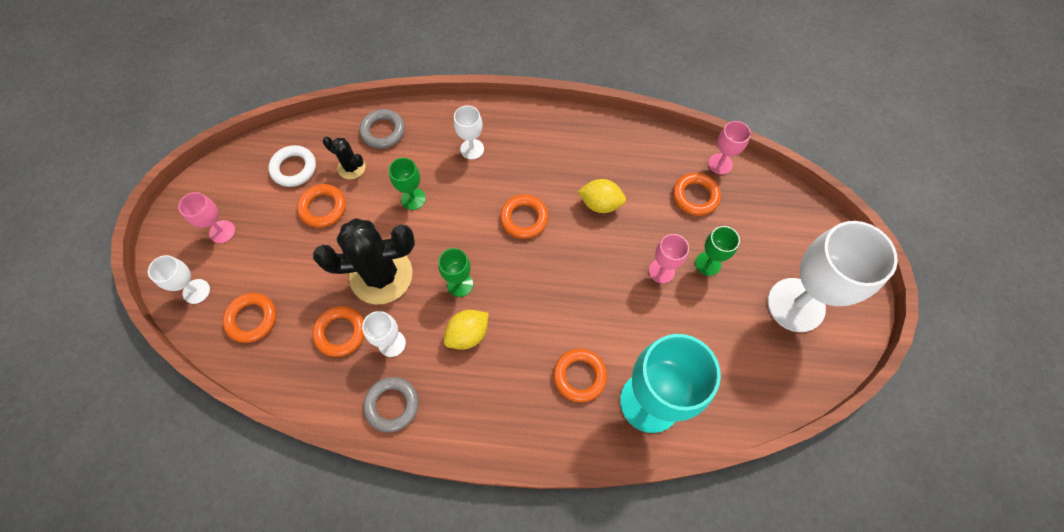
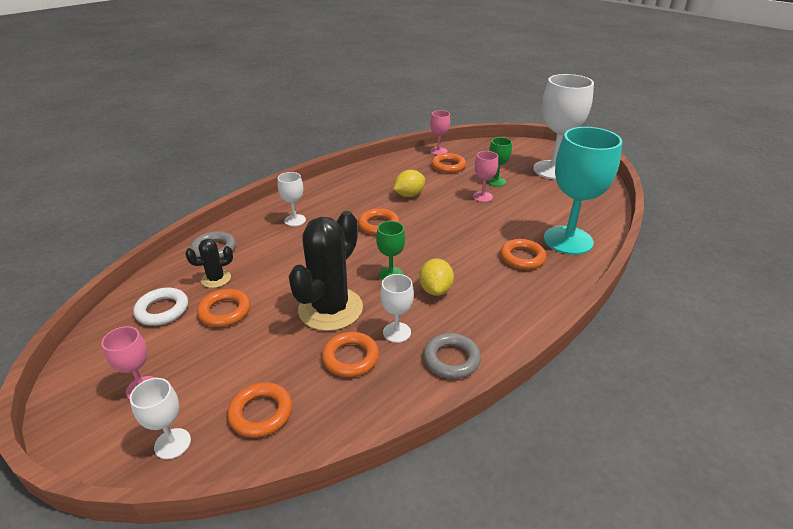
camera: 50 degrees left, 30 degrees down
green goblet [389,158,426,210] -> none

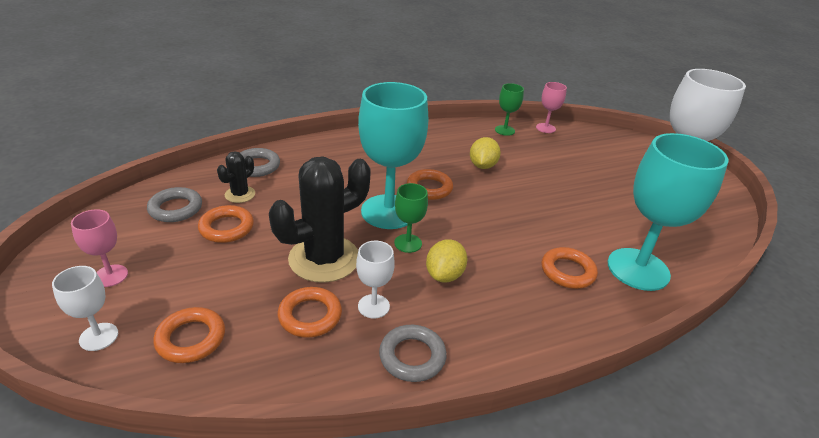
camera: 20 degrees right, 0 degrees up
white ring [133,288,188,326] -> grey ring [147,187,202,222]
black cactus [185,239,233,288] -> black cactus turned 60 degrees counterclockwise [217,151,255,203]
white goblet [278,172,306,226] -> none
yellow lemon [394,170,425,197] -> yellow lemon turned 60 degrees counterclockwise [470,137,501,169]
orange ring [431,153,466,173] -> none
pink goblet [473,151,498,202] -> none
green goblet [487,137,512,186] -> green goblet moved to [495,83,524,136]
none -> turquoise goblet [358,82,428,229]

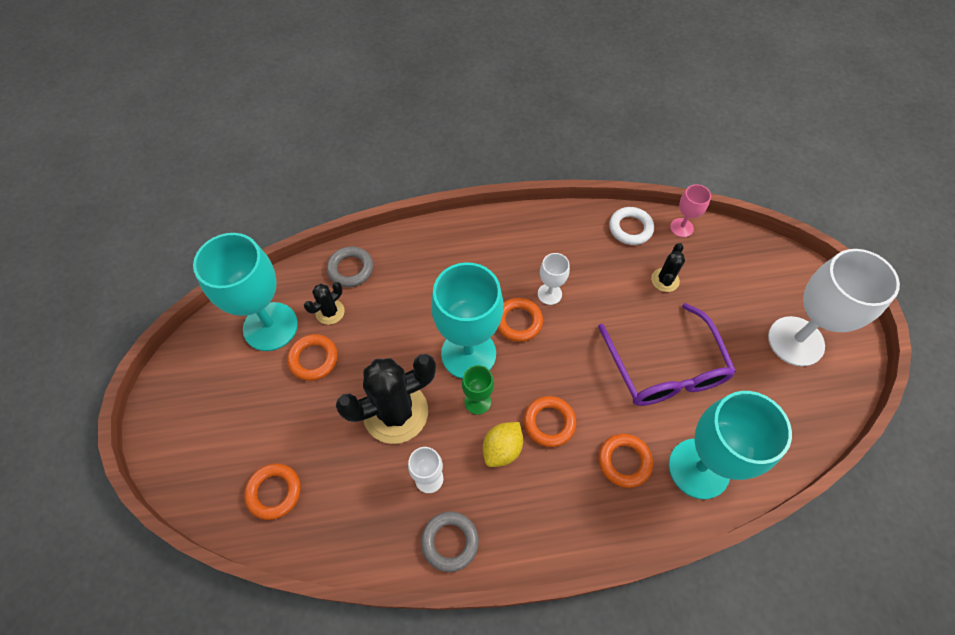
camera: 15 degrees right, 25 degrees up
white goblet [52,266,118,351] -> white goblet moved to [538,253,570,305]
pink goblet [71,209,128,287] -> none
grey ring [147,187,202,222] -> turquoise goblet [193,233,298,351]
orange ring [278,287,342,338] -> orange ring moved to [524,396,576,447]
yellow lemon [470,137,501,169] -> none
green goblet [495,83,524,136] -> white ring [609,207,654,245]
none -> purple glasses [598,303,736,406]
none -> black cactus [651,243,685,292]

